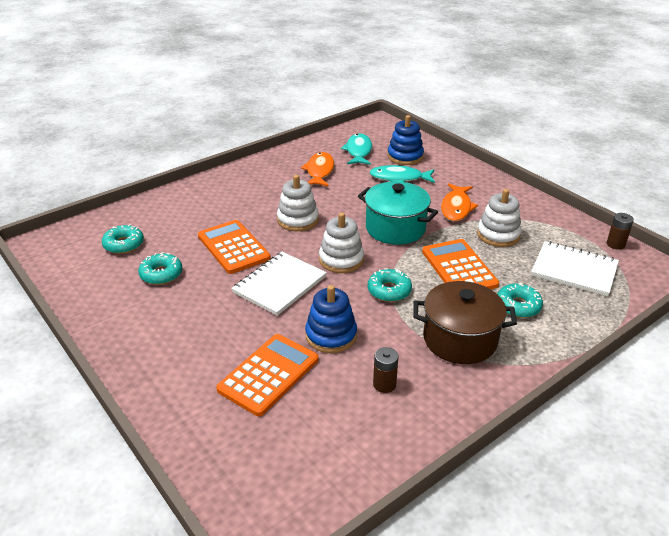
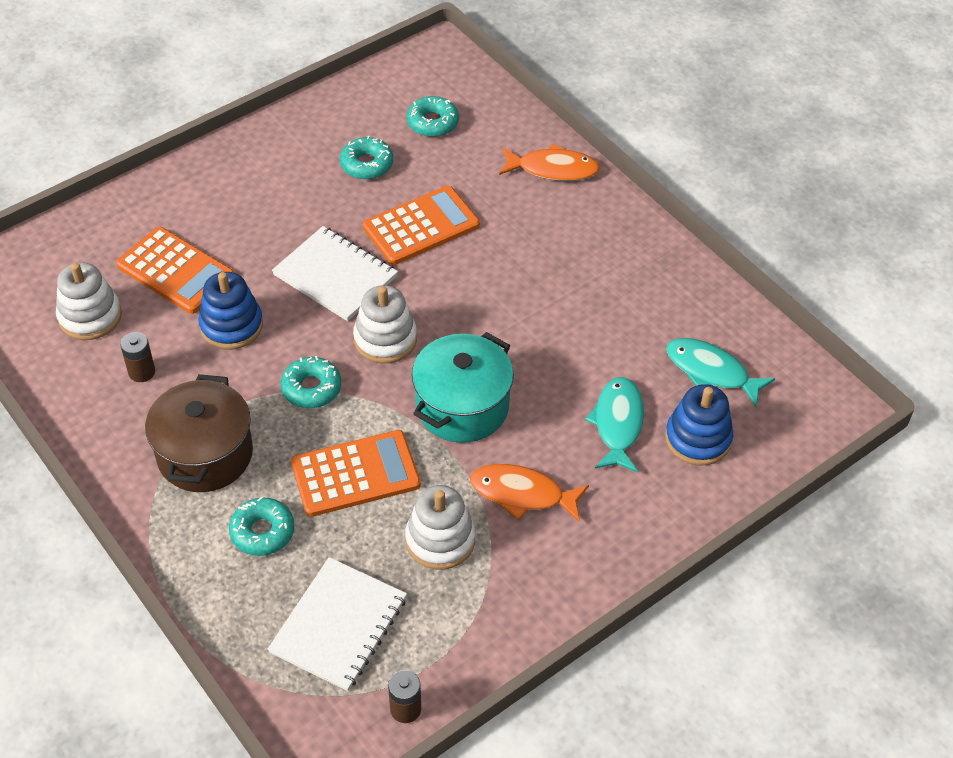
camera: 90 degrees right, 15 degrees up
white stacking toy [277,175,319,231] -> white stacking toy moved to [56,262,122,340]
orange fish [301,152,334,187] -> orange fish moved to [499,144,600,181]
turquoise fish [341,133,372,165] -> turquoise fish turned 150 degrees counterclockwise [666,338,775,407]

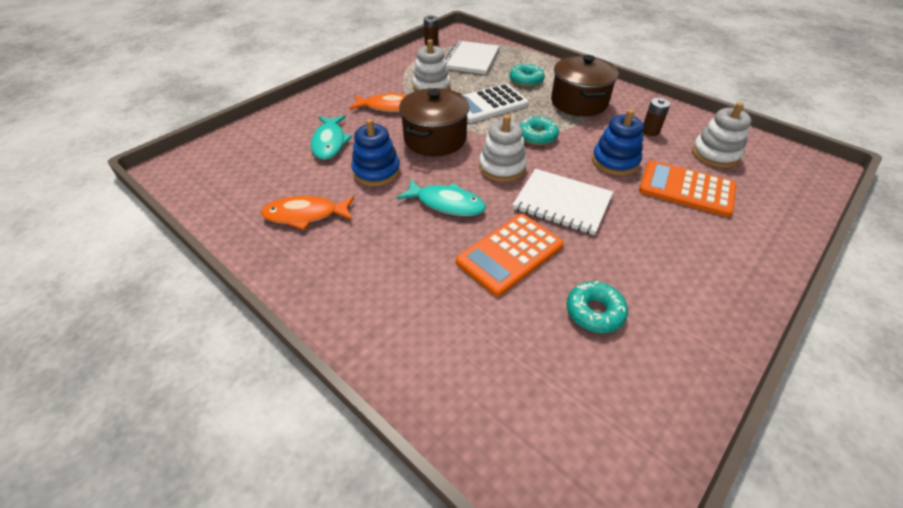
camera: 170 degrees right, 5 degrees down
orange calculator [291,430,421,517] -> white calculator [463,83,528,123]
turquoise donut [407,96,459,137] -> none
turquoise pot [412,332,514,443] -> brown pot [399,88,470,156]
orange fish [499,144,600,181] -> orange fish moved to [261,196,354,230]
blue stacking toy [665,384,733,465] -> blue stacking toy moved to [351,119,401,186]
turquoise fish [666,338,775,407] -> turquoise fish moved to [397,179,486,216]

